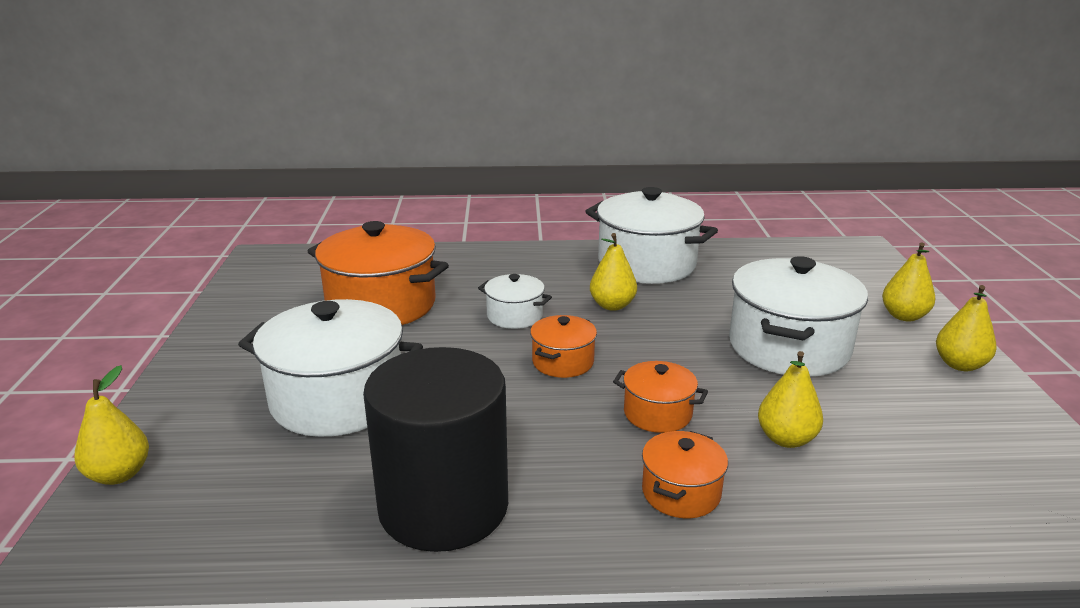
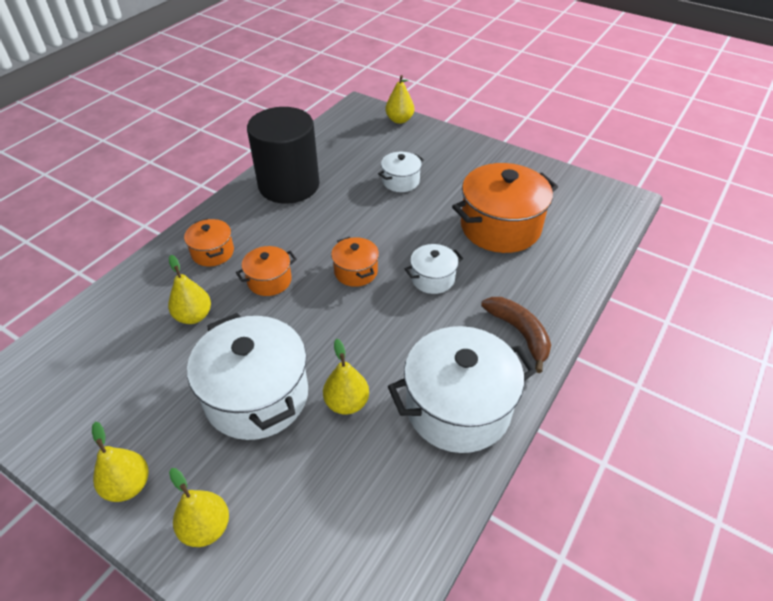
camera: 125 degrees right, 20 degrees up
white pot [238,299,423,437] -> white pot [378,152,424,192], size x0.50
yellow pear [590,233,637,311] -> yellow pear moved to [323,339,369,415]
none -> brown banana [481,297,551,373]

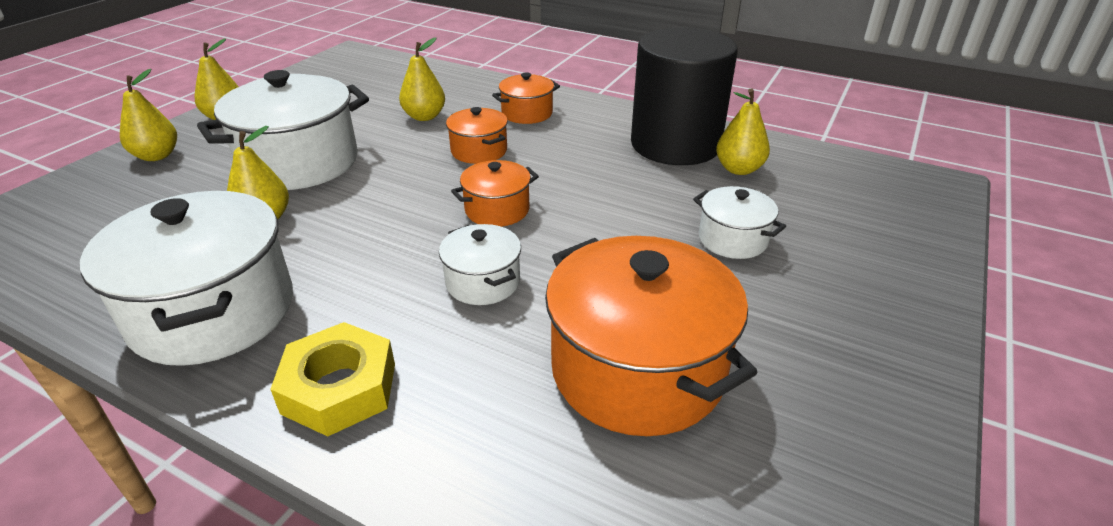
camera: 85 degrees right, 10 degrees down
yellow pear [385,75,414,124] -> yellow pear moved to [716,88,770,175]
brown banana [481,297,551,373] -> yellow nut [270,322,395,436]

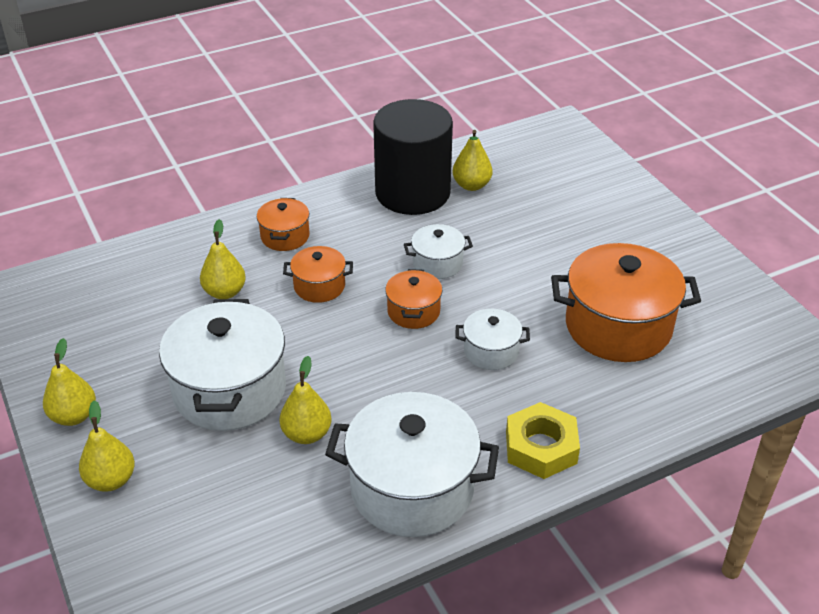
camera: 55 degrees left, 5 degrees up
white pot [693,186,786,259] -> white pot moved to [404,224,473,279]

